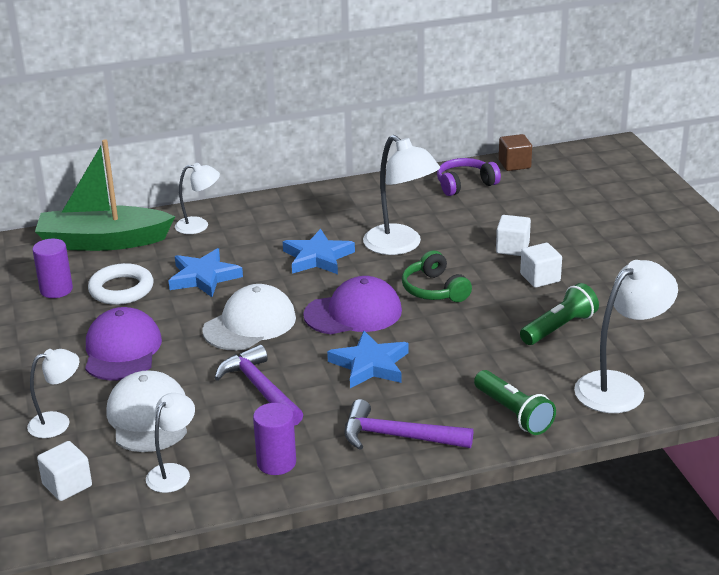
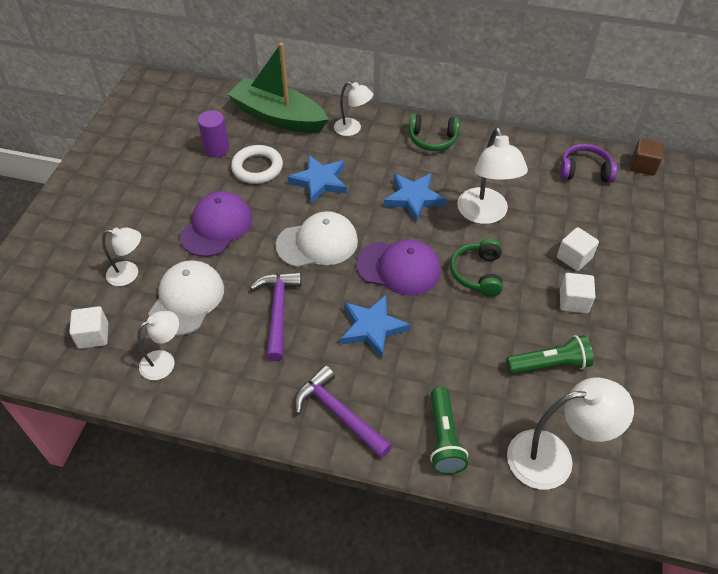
camera: 30 degrees right, 20 degrees up
purple cylinder [253,403,296,475] -> none
none -> green headphones [409,114,460,151]

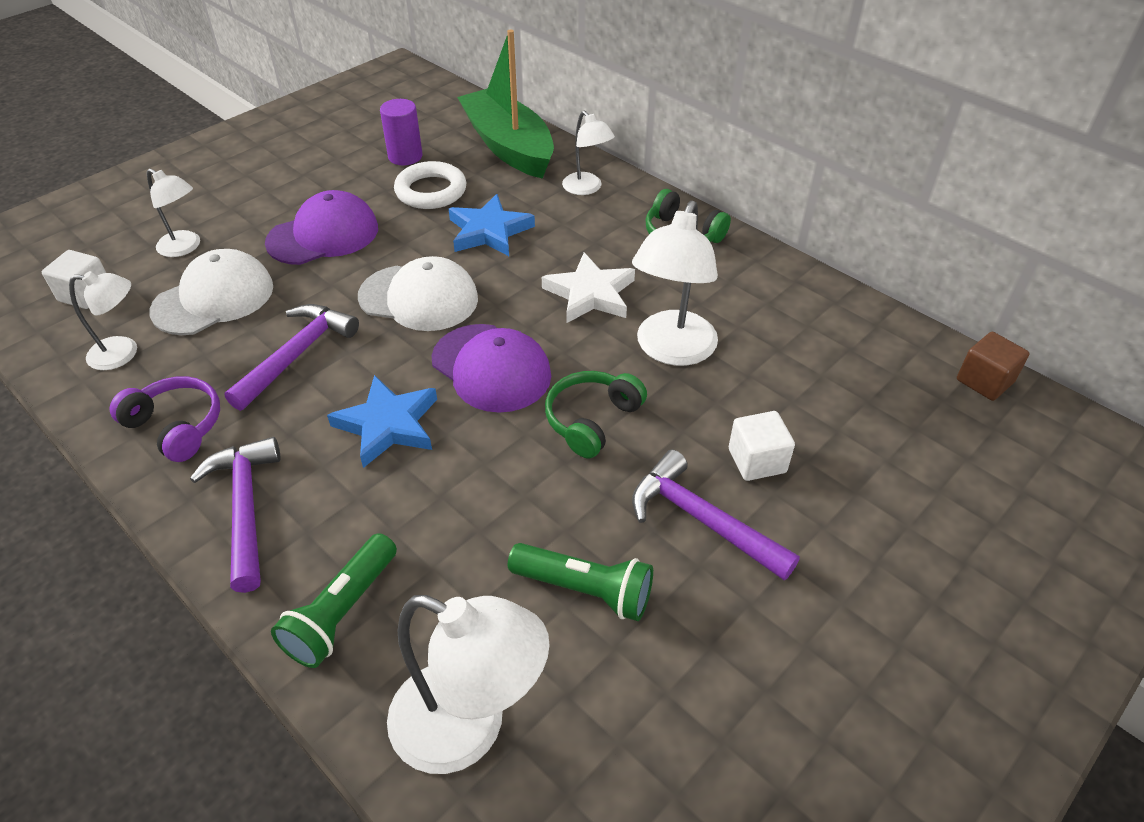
camera: 30 degrees right, 5 degrees down
blue star [384,173,446,222] -> white star [542,252,635,323]
purple headphones [560,144,617,183] -> purple headphones moved to [110,376,220,462]
white cube [560,273,595,313] -> purple hammer [632,450,800,581]

